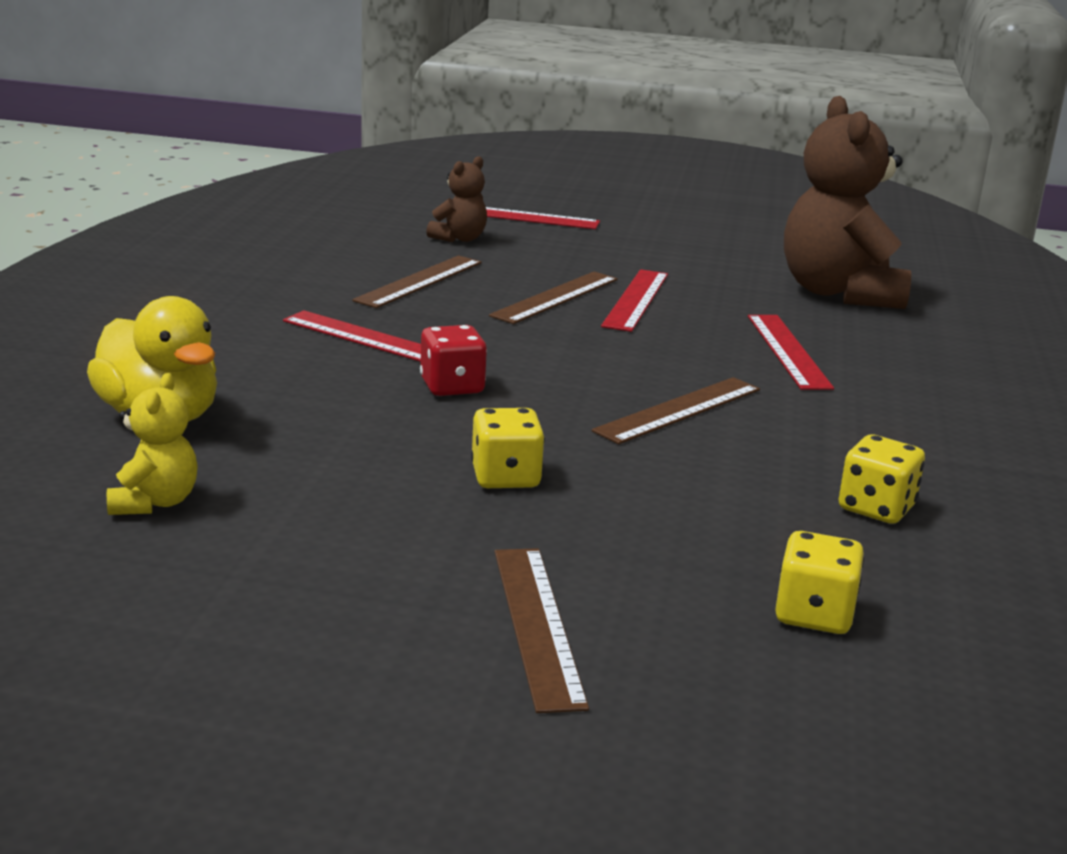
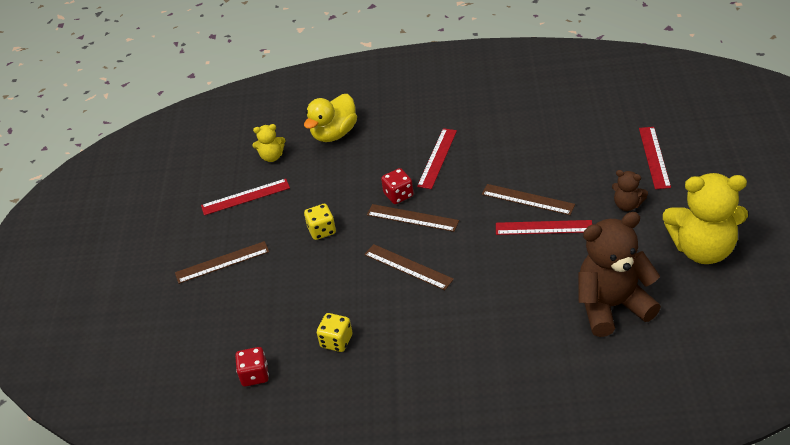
camera: 85 degrees right, 20 degrees up
brown ruler [352,255,482,308] -> brown ruler moved to [367,204,459,232]
brown teddy bear [426,156,487,242] -> brown teddy bear moved to [612,170,648,211]
red ruler [748,315,834,390] -> red ruler moved to [201,179,290,215]
yellow dice [775,531,864,634] -> none
none -> red dice [235,347,269,387]
none -> yellow teddy bear [663,173,748,264]

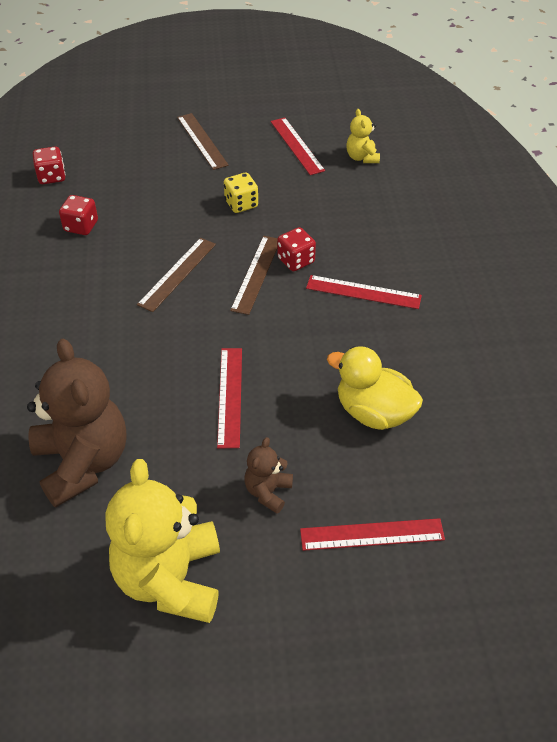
camera: 80 degrees right, 5 degrees up
yellow duck [304,94,357,142] -> yellow duck moved to [327,346,423,430]
yellow dice [317,313,353,352] -> red dice [59,195,98,235]
brown ruler [482,184,575,215] -> none

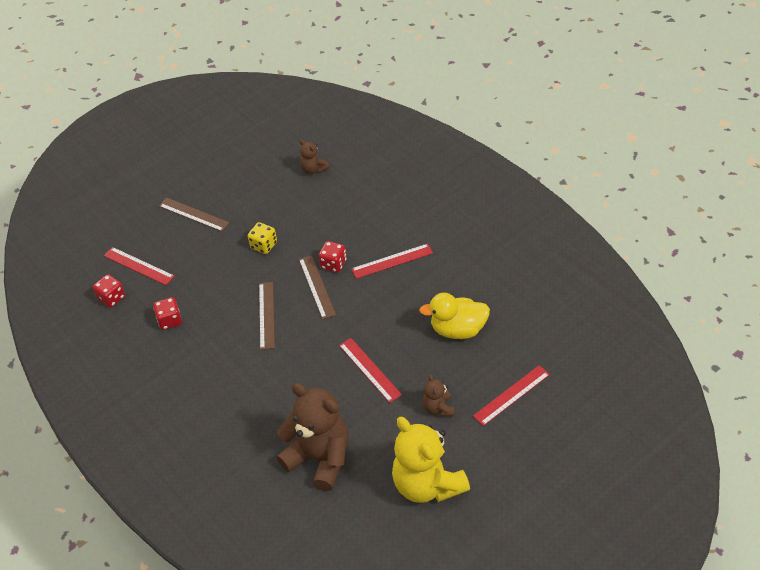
camera: 30 degrees left, 0 degrees up
red ruler [271,117,325,175] -> red ruler moved to [104,247,175,285]
yellow teddy bear [346,109,380,163] -> brown teddy bear [300,139,329,174]

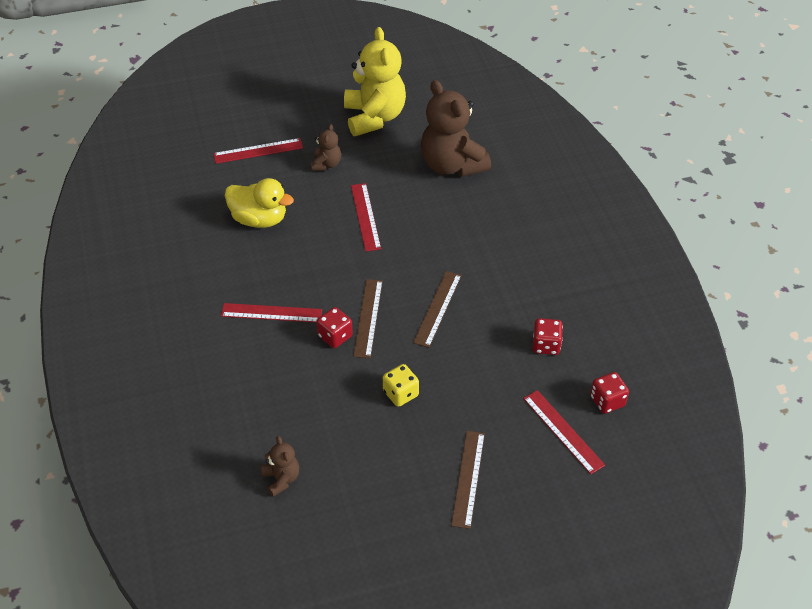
camera: 160 degrees left, 0 degrees up
brown ruler [159,198,230,232] -> brown ruler turned 45 degrees clockwise [451,431,485,529]

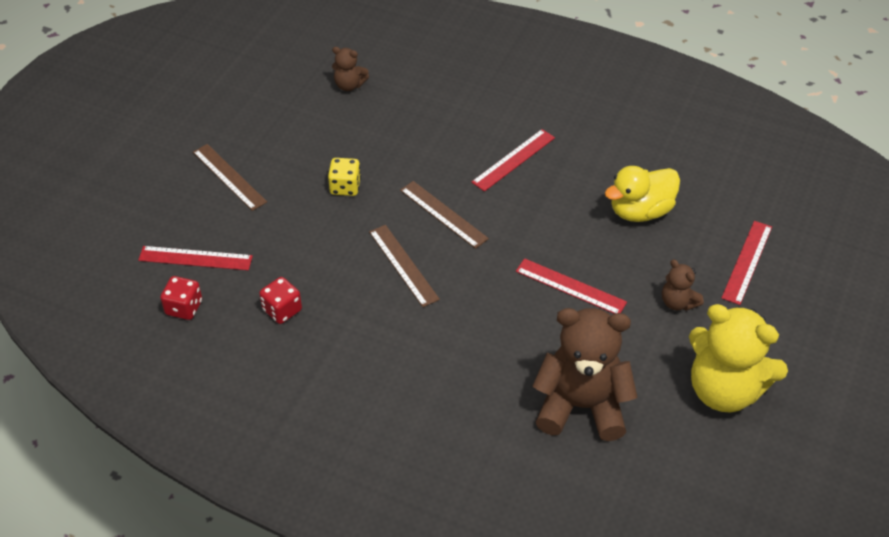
camera: 130 degrees right, 0 degrees up
red dice [317,307,353,348] -> none

